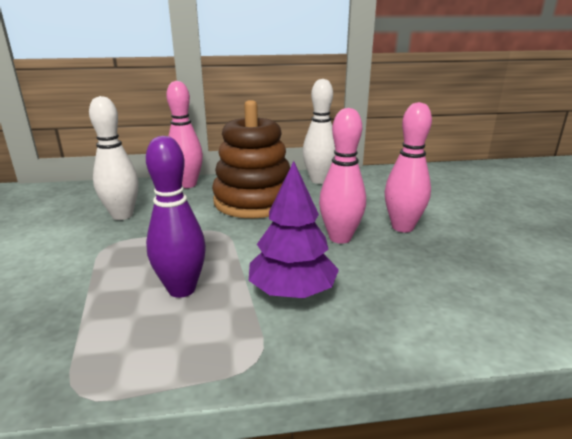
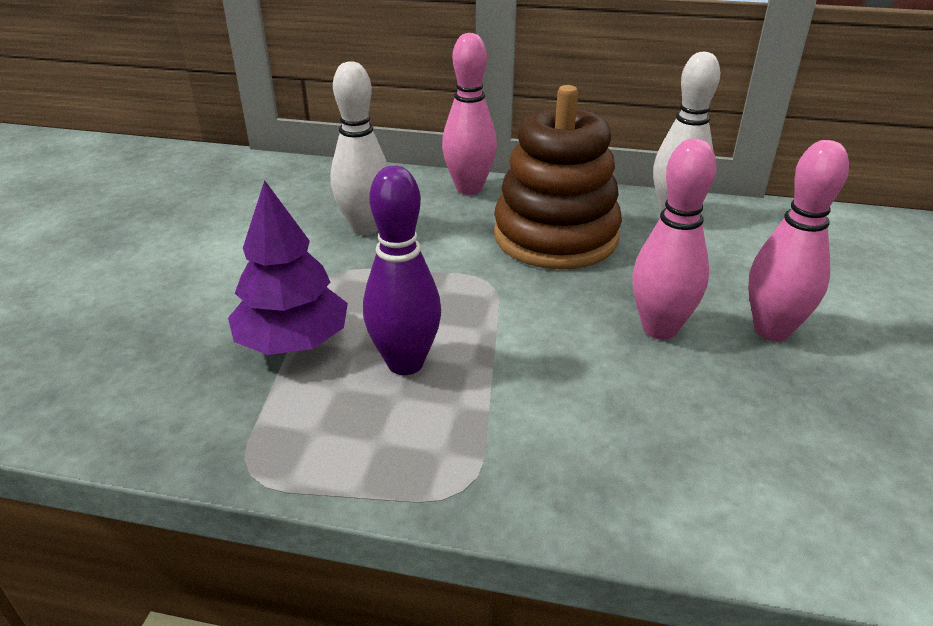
camera: 20 degrees right, 10 degrees up
purple tree [249,161,339,298] -> purple tree moved to [228,180,348,355]

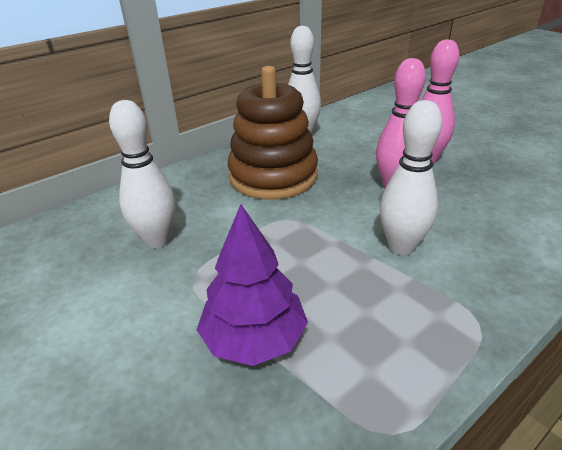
camera: 50 degrees left, 0 degrees up
purple bowling pin [363,166,441,375] -> none
pink bowling pin [442,33,497,195] -> none
none -> white bowling pin [380,100,442,255]

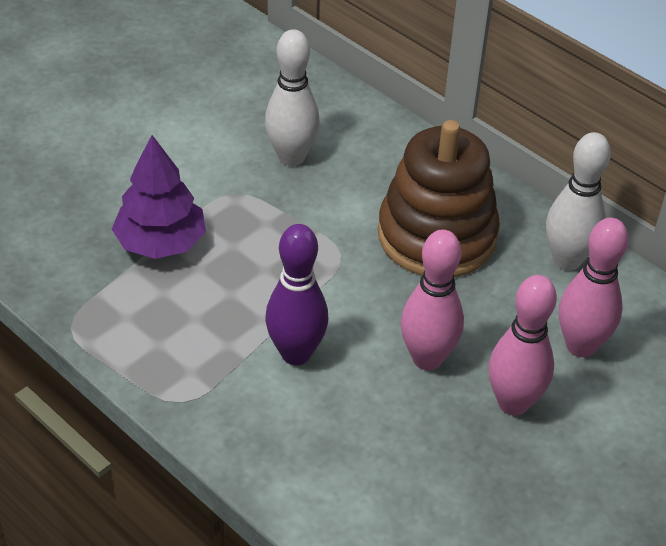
camera: 80 degrees right, 10 degrees up
white bowling pin [380,100,442,255] -> purple bowling pin [265,224,328,365]
none -> pink bowling pin [559,218,629,357]

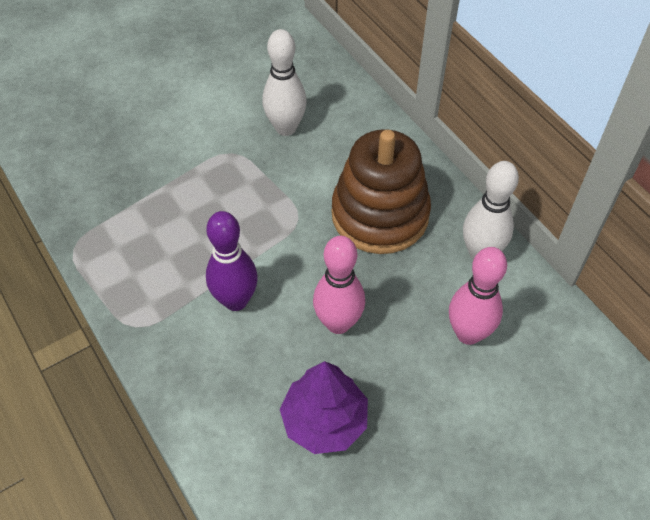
camera: 15 degrees right, 10 degrees up
purple tree [112,135,206,259] -> purple tree moved to [280,361,368,454]
pink bowling pin [489,275,557,416] -> none

